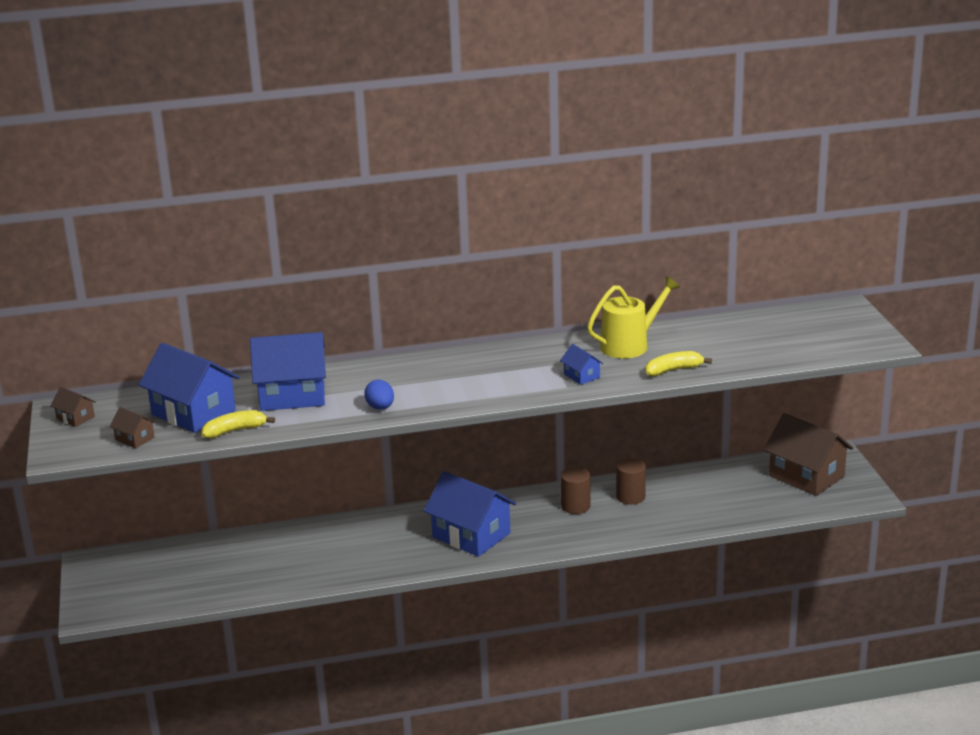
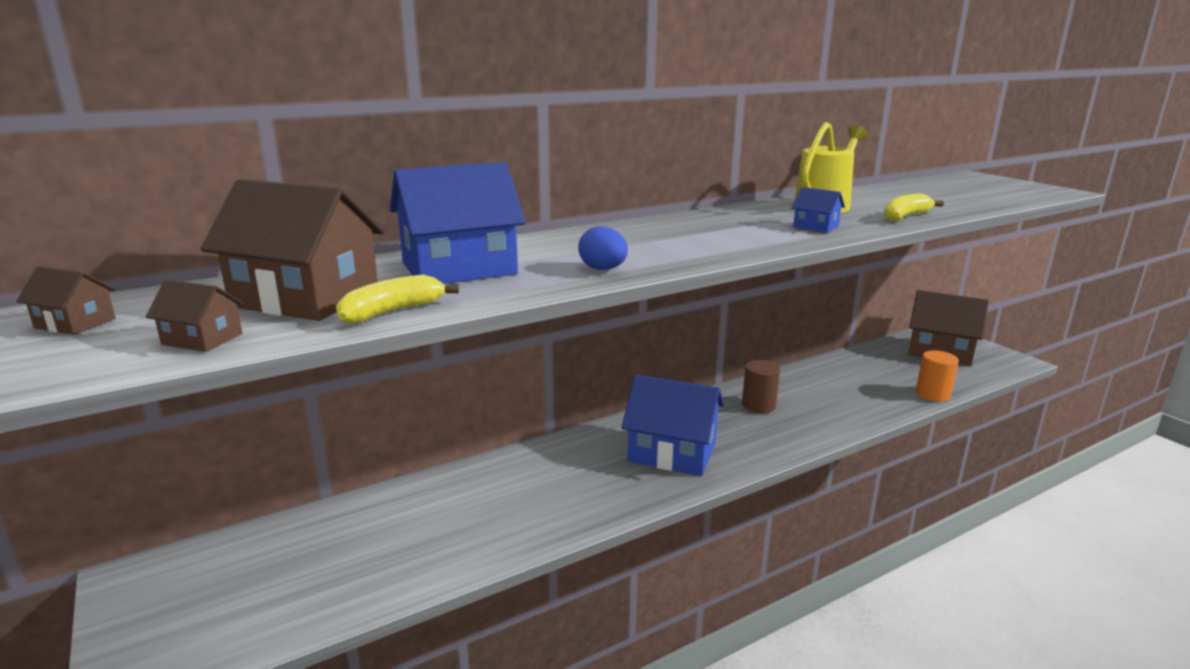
camera: 20 degrees left, 5 degrees down
blue house [139,343,240,433] -> brown house [201,179,385,321]
brown cylinder [616,458,646,505] -> none
none -> orange cylinder [916,350,959,402]

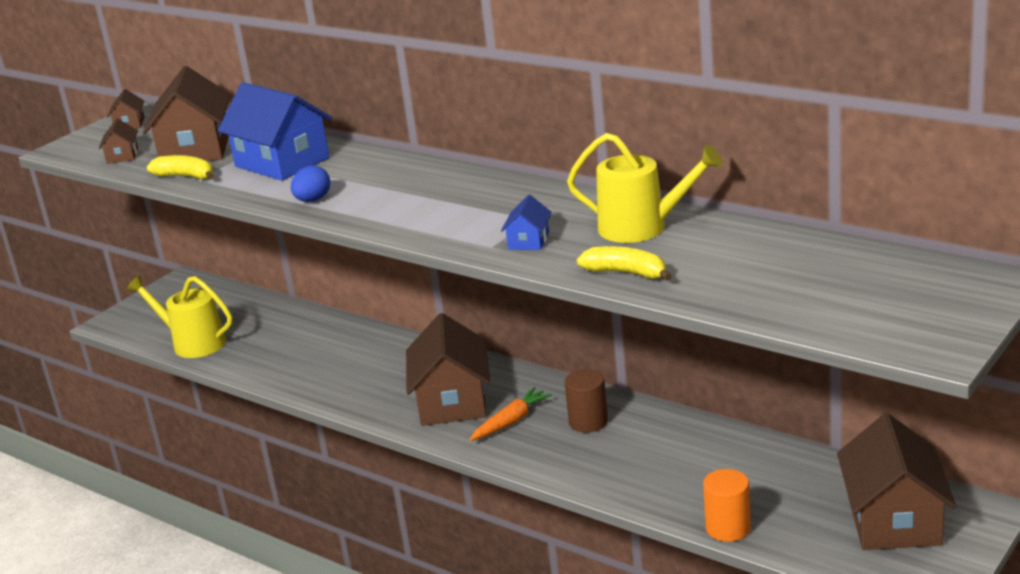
camera: 70 degrees right, 5 degrees up
blue house [622,375,724,476] -> brown house [406,313,490,426]
none -> yellow watering can [126,275,232,358]
none -> orange carrot [470,387,552,441]

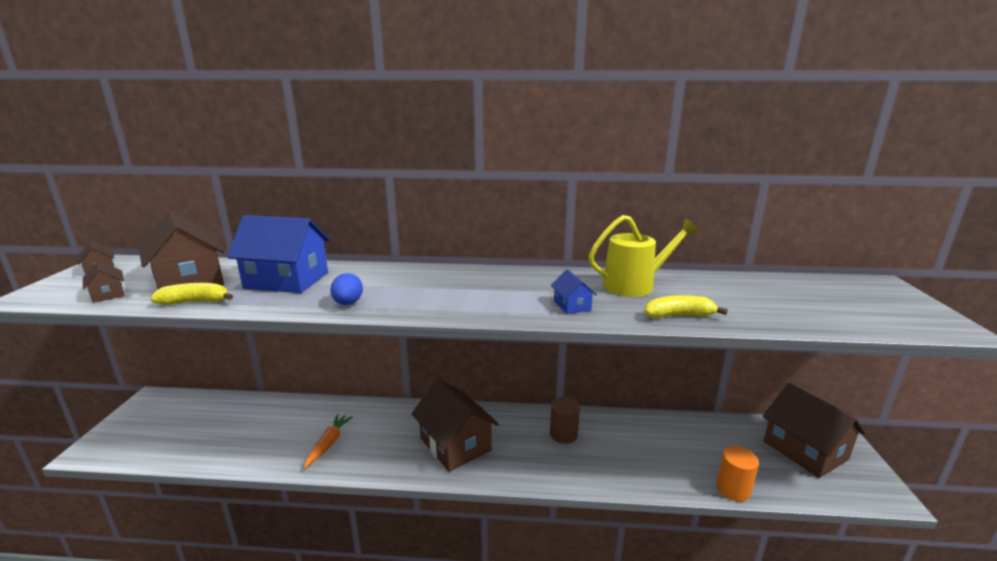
camera: 35 degrees left, 5 degrees down
yellow watering can [126,275,232,358] -> none
orange carrot [470,387,552,441] -> orange carrot moved to [304,414,353,469]

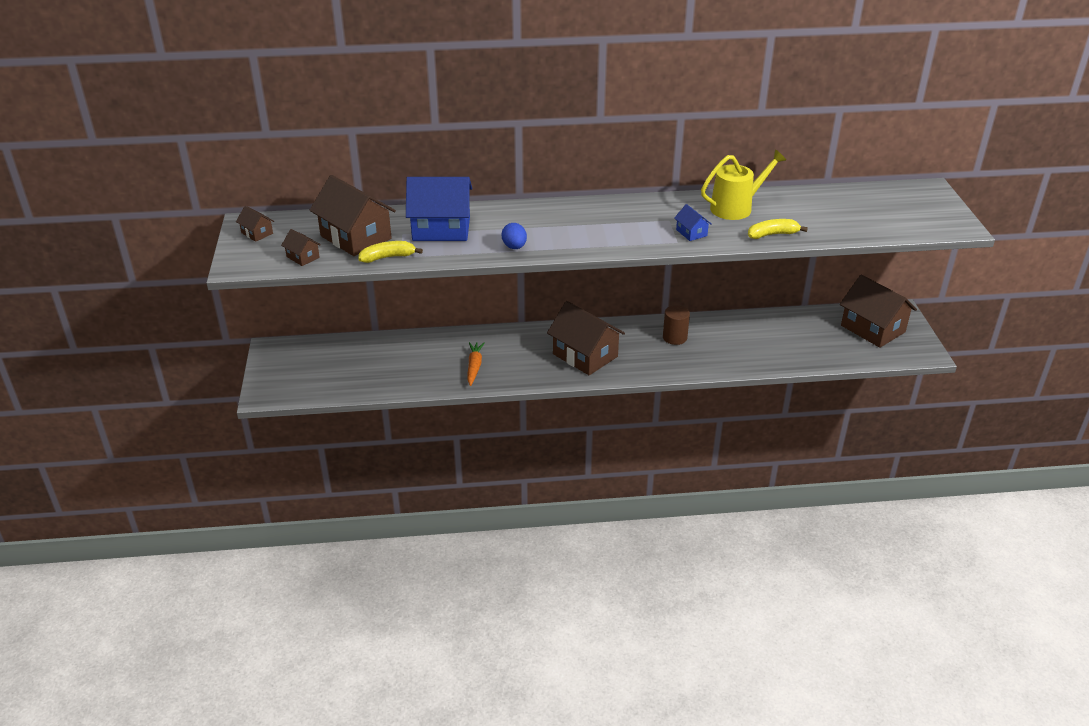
camera: 10 degrees left, 15 degrees up
orange cylinder [716,446,759,502] -> none

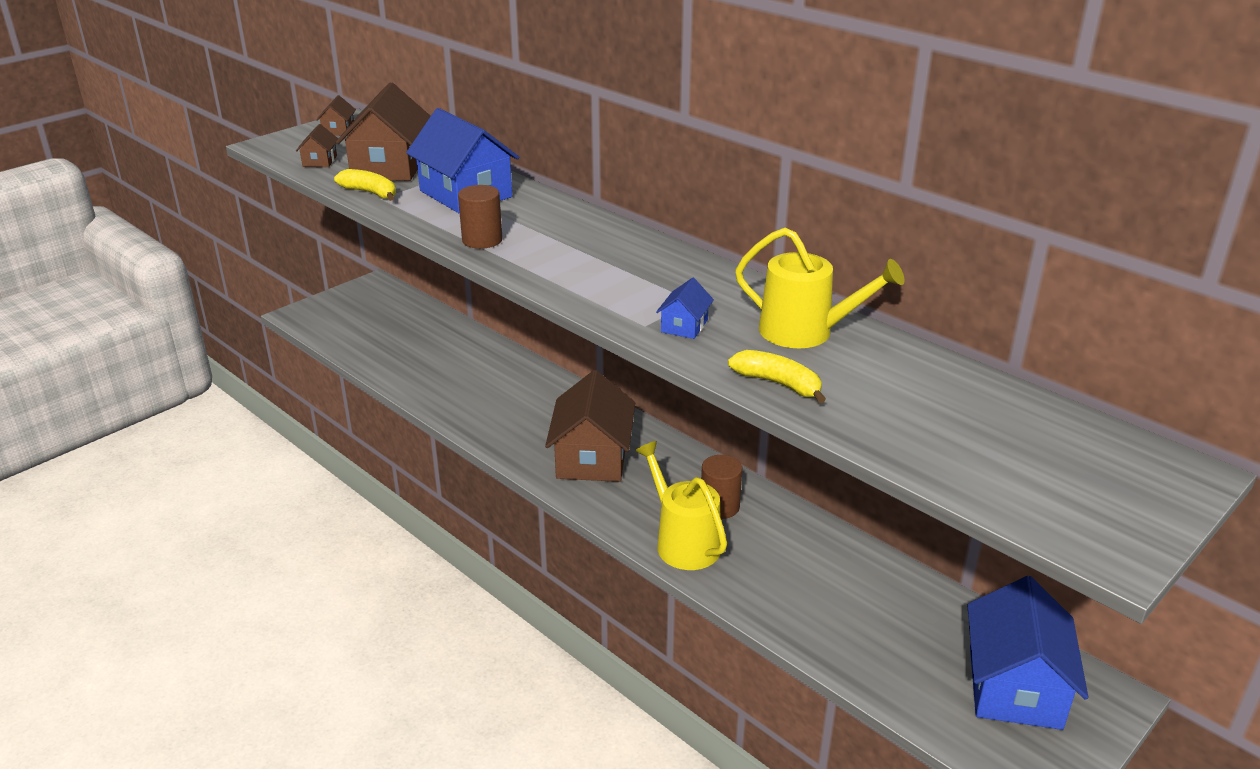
camera: 50 degrees right, 5 degrees down
orange carrot [468,342,485,386] -> none
blue egg [502,223,527,249] -> brown cylinder [458,185,503,249]
brown house [840,275,917,348] -> blue house [967,576,1088,730]
none -> yellow watering can [635,441,727,570]

